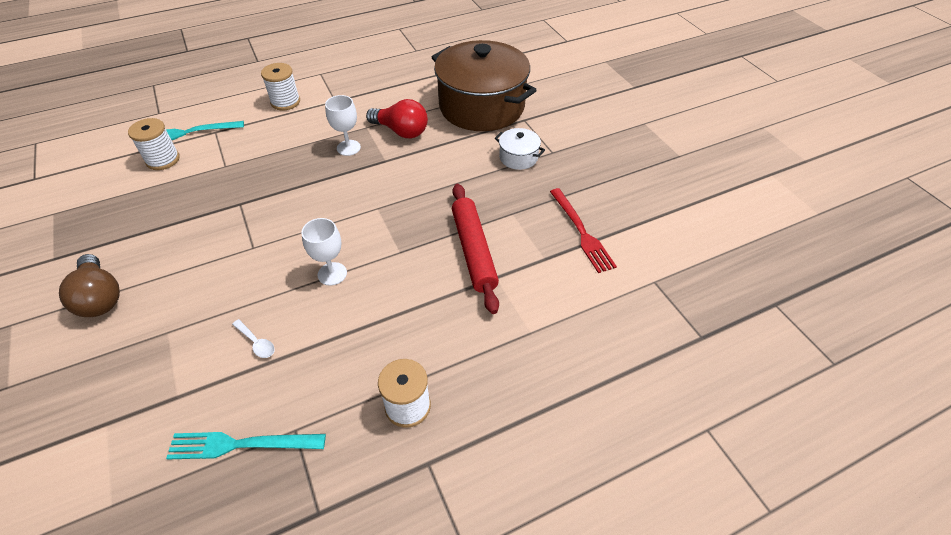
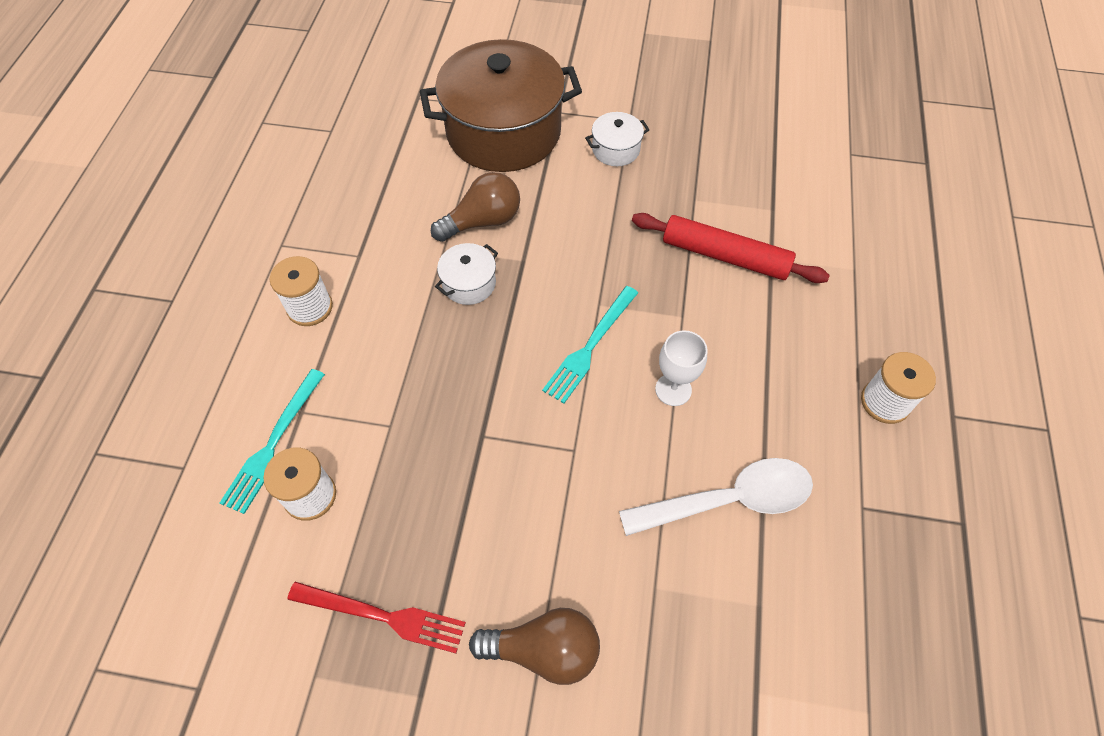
camera: 55 degrees left, 10 degrees up
turquoise fork [166,432,326,460] -> turquoise fork moved to [542,286,638,403]
white spoon [232,319,274,358] -> white spoon [619,458,813,536], size x2.49
white goblet [325,95,361,156] -> white pot [435,243,498,305]
red light bulb [366,99,428,138] -> brown light bulb [431,172,520,242]
red fork [550,188,617,273] -> red fork moved to [287,582,466,653]

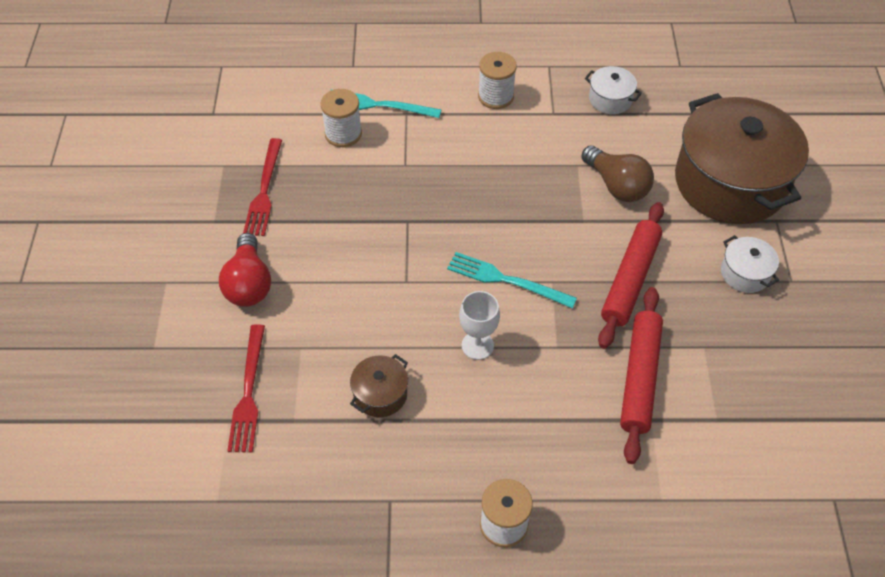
camera: 80 degrees right, 5 degrees down
white pot [435,243,498,305] -> white pot moved to [585,66,642,114]
brown light bulb [469,608,600,685] -> red light bulb [219,233,271,307]
white spoon [619,458,813,536] -> brown pot [350,354,408,417]
none -> red fork [227,324,265,453]
none -> red rolling pin [598,202,664,349]

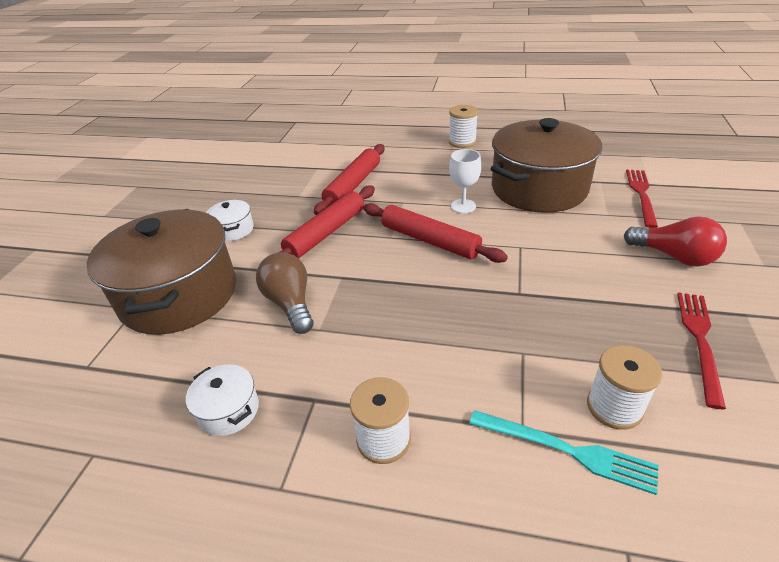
camera: 165 degrees left, 15 degrees down
red light bulb [219,233,271,307] -> red light bulb turned 120 degrees clockwise [624,216,727,267]
brown pot [350,354,408,417] -> brown pot [491,118,602,213], size x2.42
turquoise fork [447,252,577,308] -> red rolling pin [363,203,508,263]

